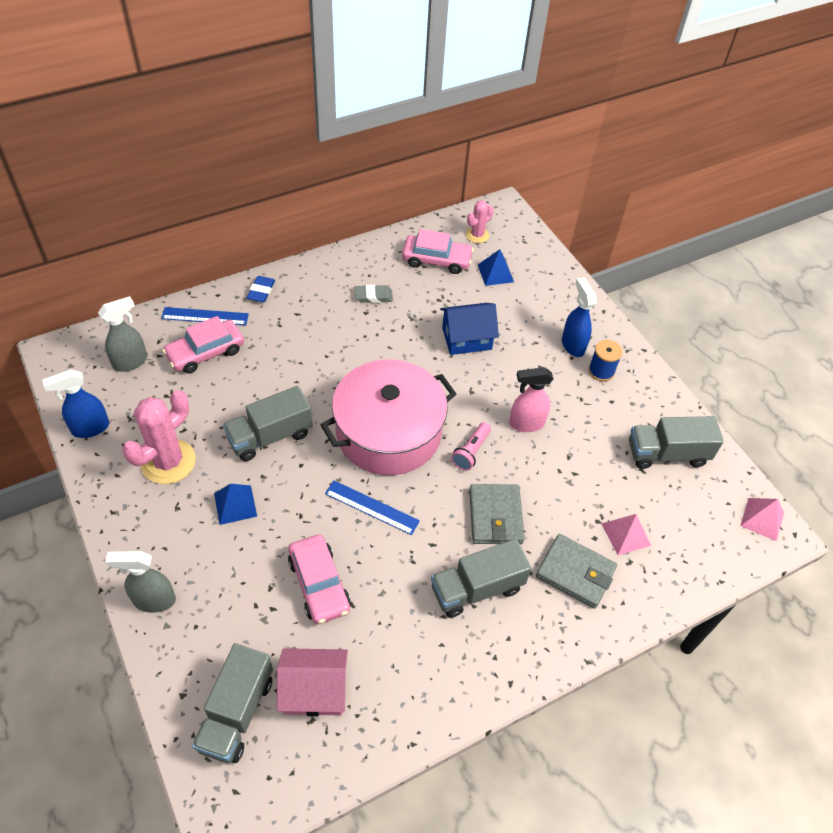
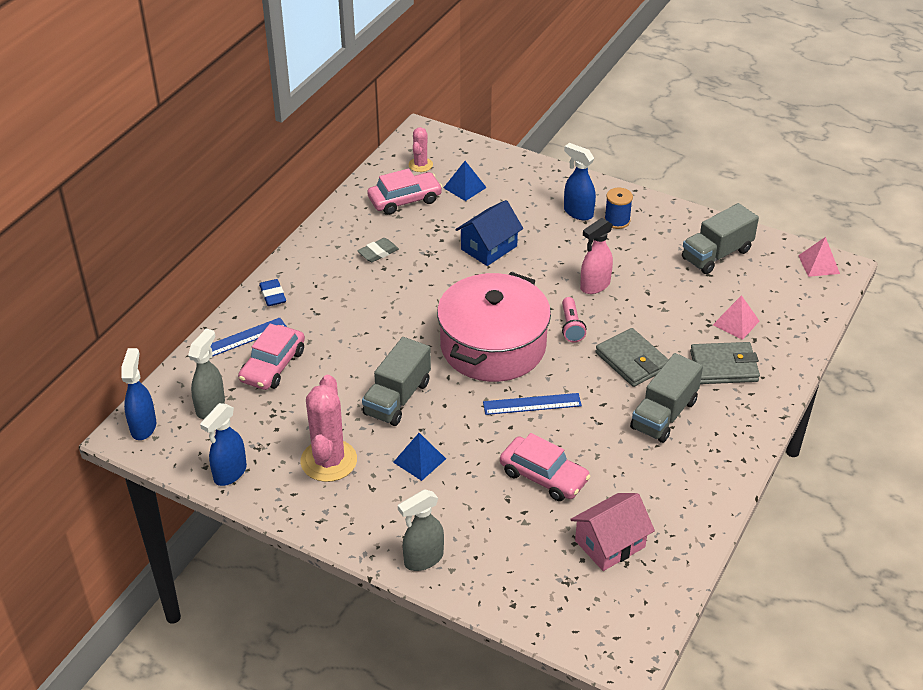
camera: 30 degrees left, 10 degrees down
grey truck [192,643,273,763] -> none
none -> blue spray bottle [121,348,156,440]

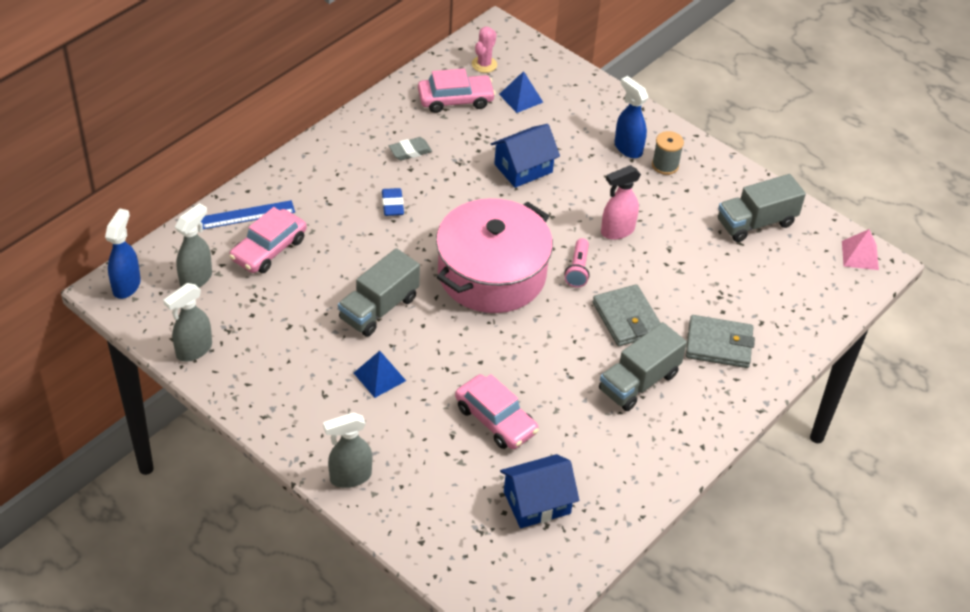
camera: 10 degrees right, 5 degrees up
blue spray bottle [200,403,247,486] -> grey spray bottle [163,283,212,362]
blue eraser [259,279,286,306] -> blue eraser moved to [382,188,404,216]
pink cactus [301,375,357,482] -> none
blue ruler [483,393,582,415] -> none
pink house [570,493,655,571] -> blue house [500,454,579,528]
blue spool [604,188,633,229] -> grey spool [652,131,684,175]
pink pyramid [713,295,759,340] -> none

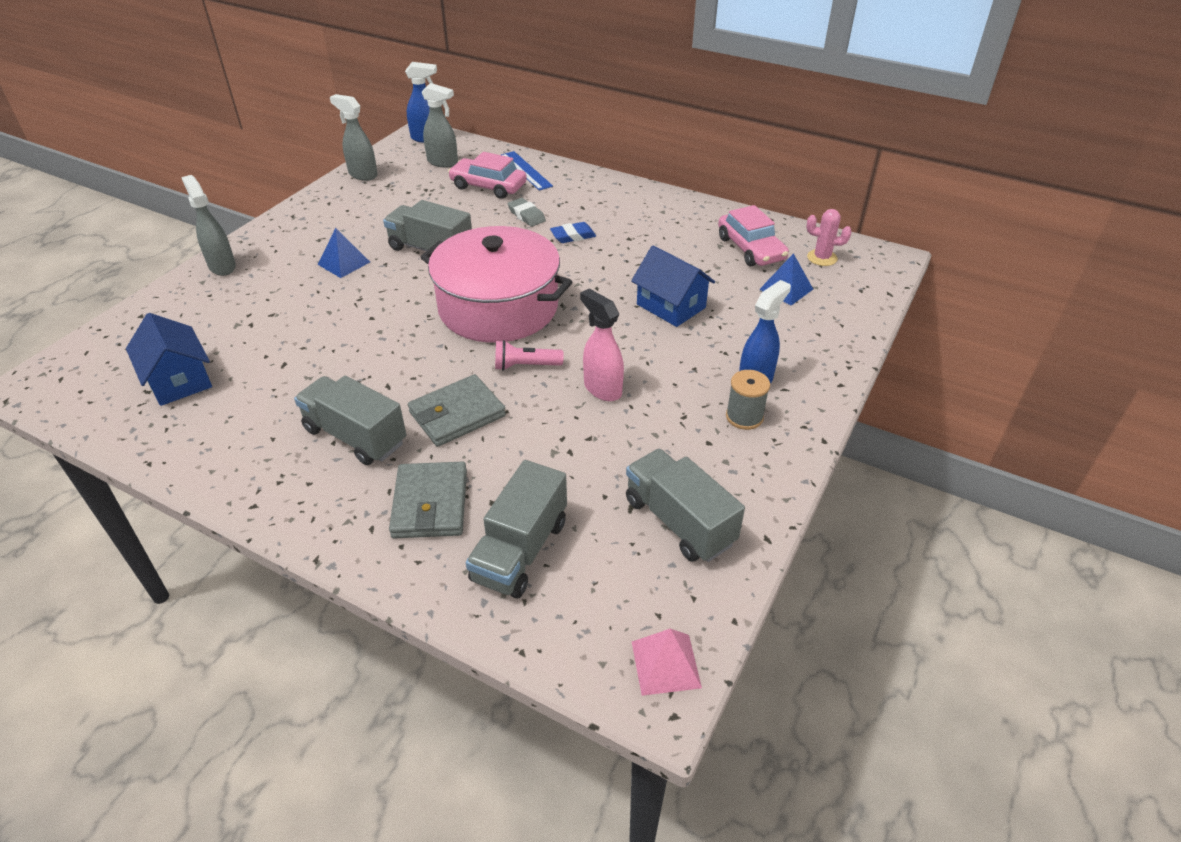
camera: 80 degrees right, 5 degrees down
grey eraser [389,137,432,160] -> grey eraser moved to [508,198,546,227]
pink car [455,374,539,449] -> none
none -> grey truck [466,460,567,598]

